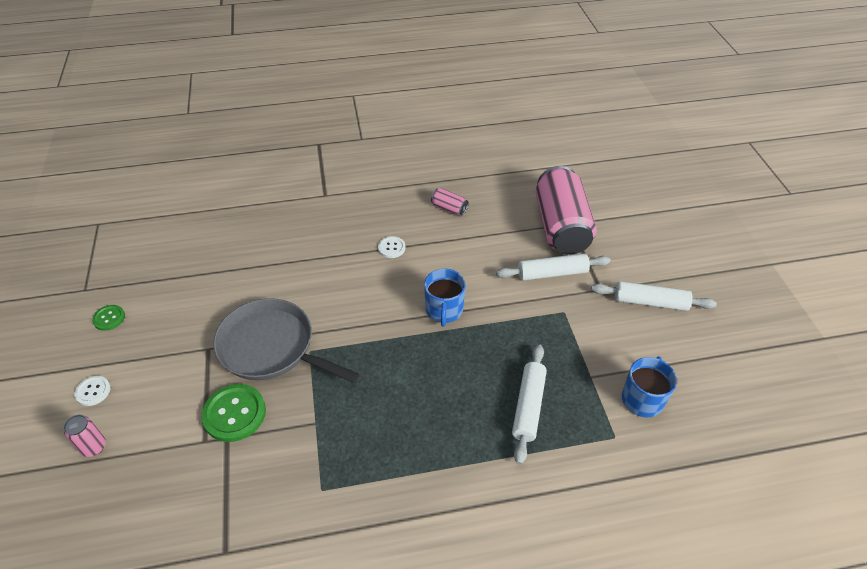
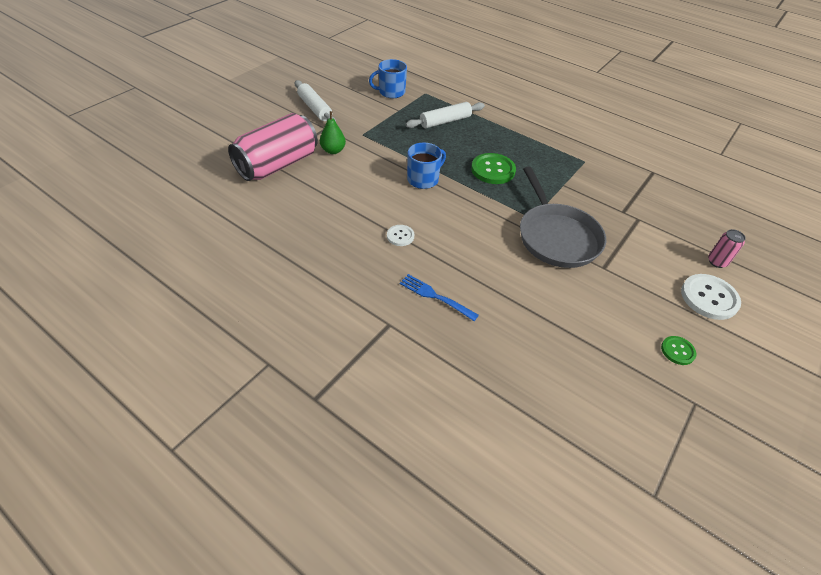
camera: 135 degrees left, 0 degrees up
white button [75,376,111,406] -> white button [681,274,741,320], size x1.83
green button [201,384,266,442] -> green button moved to [471,153,516,184]
pink can [431,188,469,215] -> none
white rolling pin [496,253,611,281] -> green pear [320,111,346,154]
none -> blue fork [400,274,479,321]

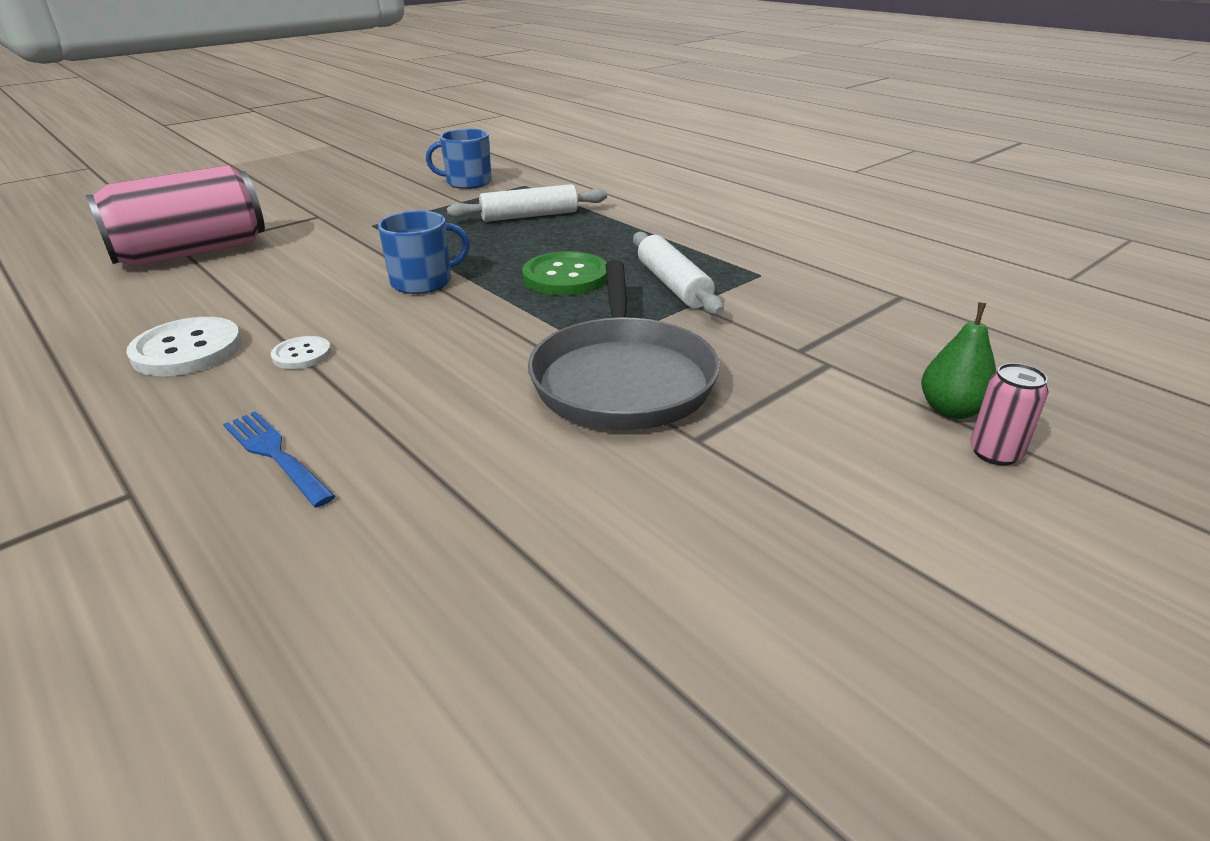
camera: 15 degrees right, 15 degrees down
white rolling pin [295,80,336,121] -> white rolling pin moved to [633,232,724,315]
green pear [320,111,346,154] -> green pear moved to [921,302,997,419]
green button [661,336,696,365] -> none
white button [681,274,741,320] -> white button moved to [126,317,242,376]

